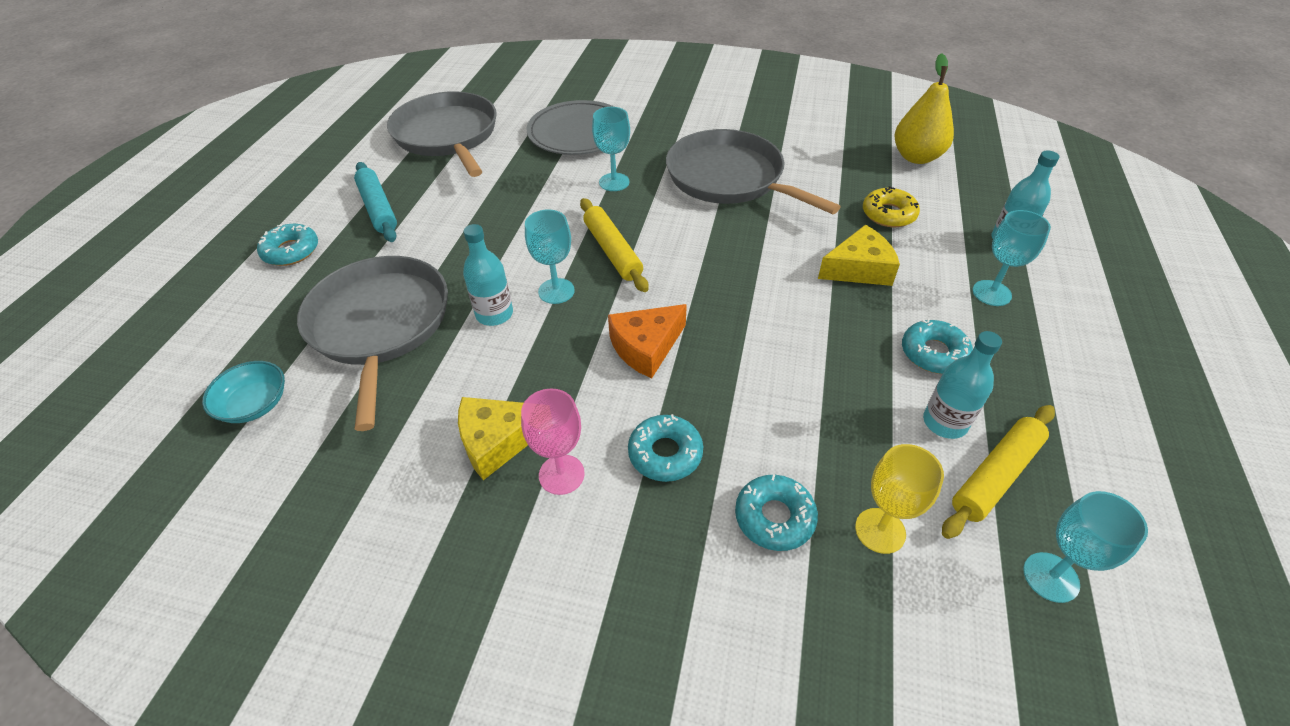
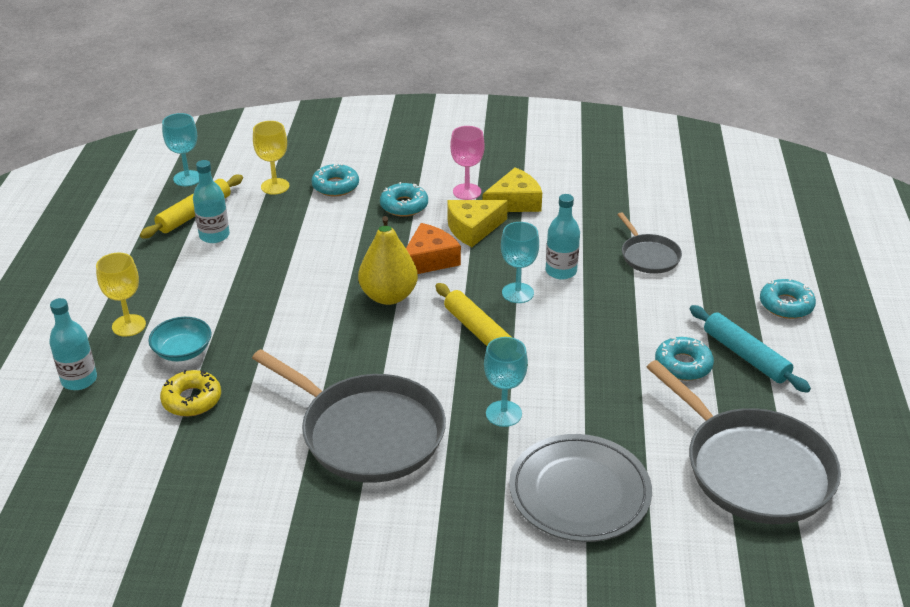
camera: 170 degrees right, 10 degrees down
turquoise bowl [202,361,285,423] -> turquoise bowl moved to [148,317,211,361]
grey pan [297,256,448,431] -> grey pan [617,212,682,274], size x0.50
yellow cheese [818,225,900,286] -> yellow cheese moved to [447,200,508,247]
yellow pear [894,53,954,164] -> yellow pear moved to [358,216,418,305]
turquoise donut [902,319,973,374] -> turquoise donut moved to [655,337,714,381]
turquoise goblet [973,210,1051,306] -> yellow goblet [96,253,146,337]

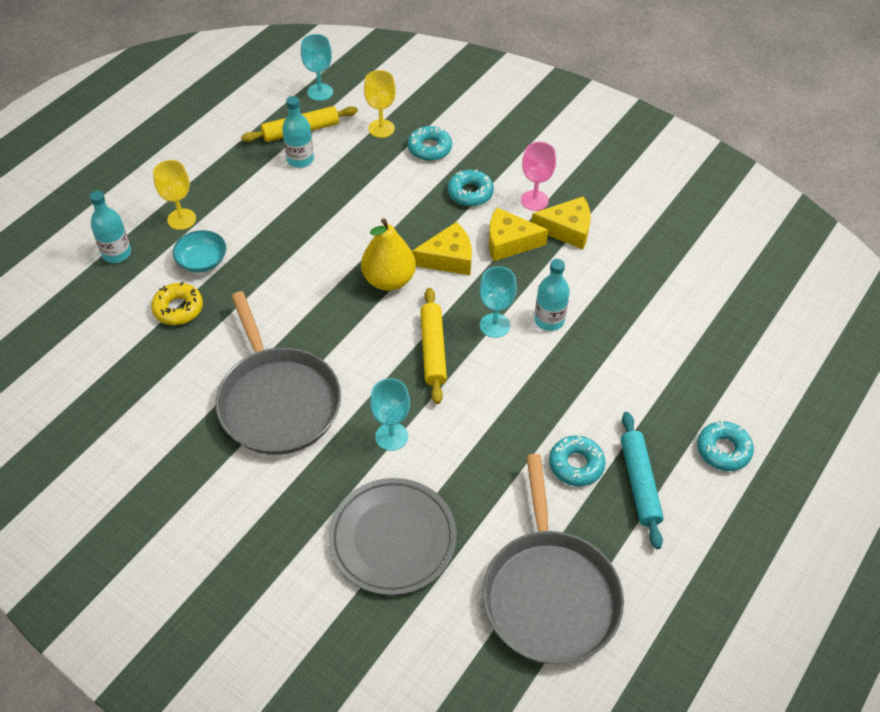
camera: 30 degrees right, 15 degrees up
orange cheese [406,223,461,274] -> yellow cheese [412,222,472,275]
grey pan [617,212,682,274] -> none

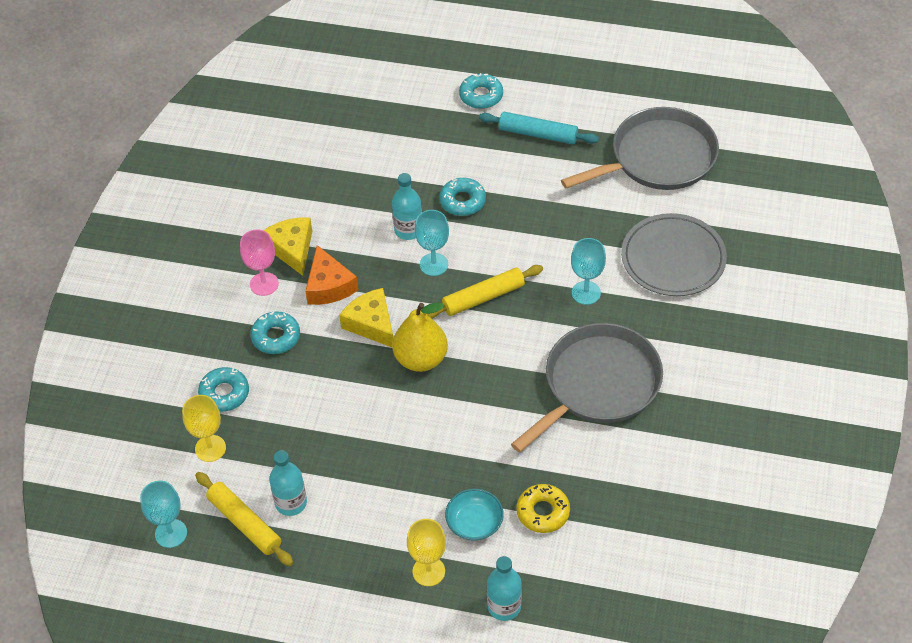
camera: 110 degrees left, 0 degrees up
yellow cheese [488,208,548,261] -> orange cheese [306,245,358,305]
turquoise donut [549,436,606,486] -> turquoise donut moved to [440,178,486,216]
turquoise rolling pin [621,412,664,549] -> turquoise rolling pin turned 45 degrees clockwise [479,112,599,144]

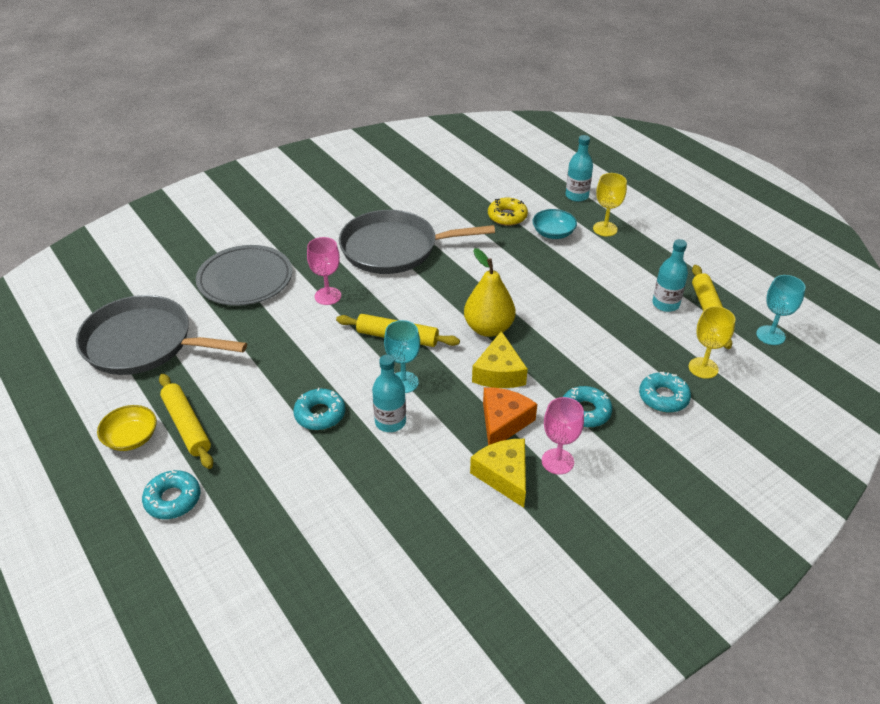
camera: 140 degrees left, 10 degrees down
yellow cheese [263,217,312,276] -> yellow cheese turned 135 degrees clockwise [470,439,526,508]
turquoise rolling pin [479,112,599,144] -> yellow rolling pin [159,374,213,469]
turquoise goblet [571,238,606,305] -> pink goblet [307,237,341,305]
none -> yellow bowl [97,405,157,451]

